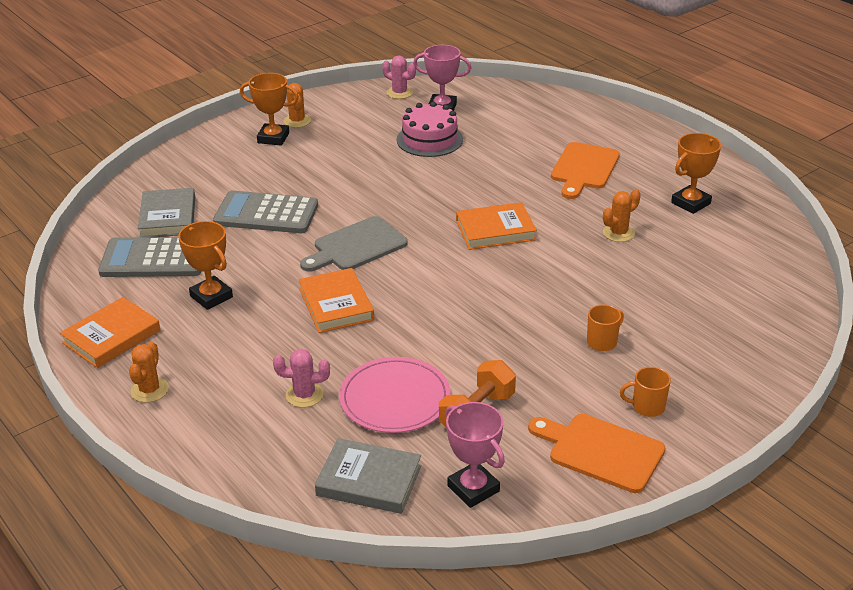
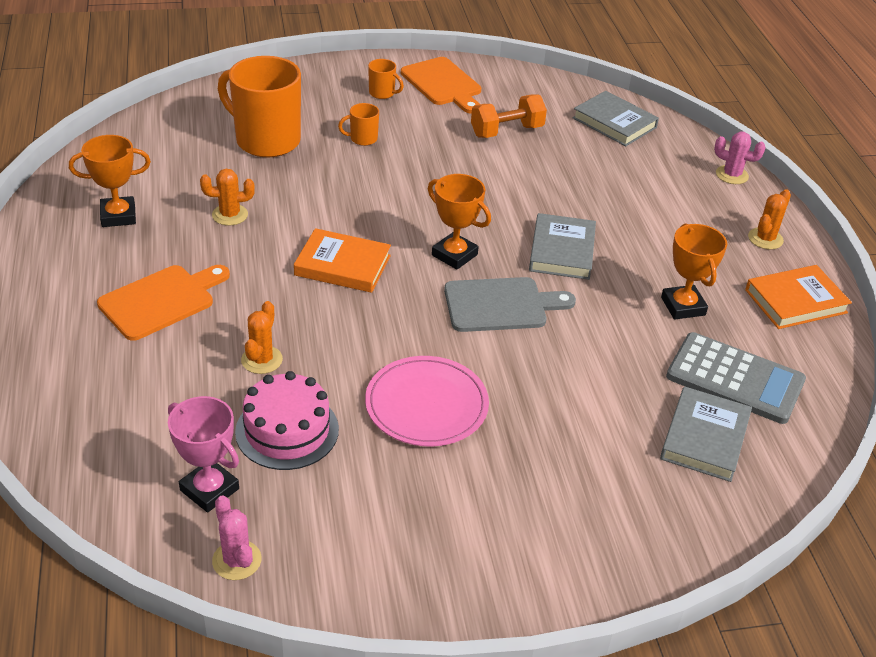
camera: 155 degrees left, 5 degrees up
grey calculator [213,191,318,233] -> none
orange trophy [240,73,299,146] -> orange trophy moved to [428,174,491,270]
pink cactus [273,349,330,408] -> pink cactus moved to [714,132,766,184]
orange cactus [284,83,311,128] -> orange cactus moved to [241,301,283,374]
orange book [298,268,374,333] -> grey book [529,213,596,280]
pink plate [339,357,451,433] -> pink plate moved to [365,356,489,446]
pink trophy [446,402,505,508] -> none
none -> orange mug [218,56,301,158]

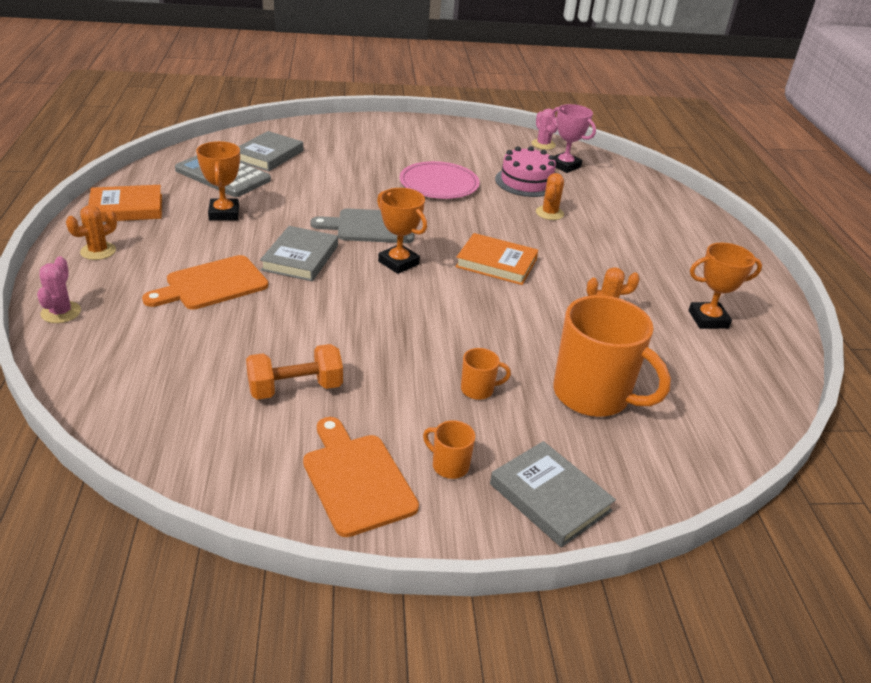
camera: 175 degrees left, 5 degrees down
orange cutting board [97,265,230,341] -> orange cutting board moved to [142,255,268,310]
grey book [573,91,659,146] -> grey book moved to [490,441,616,548]
pink cactus [714,132,766,184] -> pink cactus turned 60 degrees clockwise [37,256,81,323]

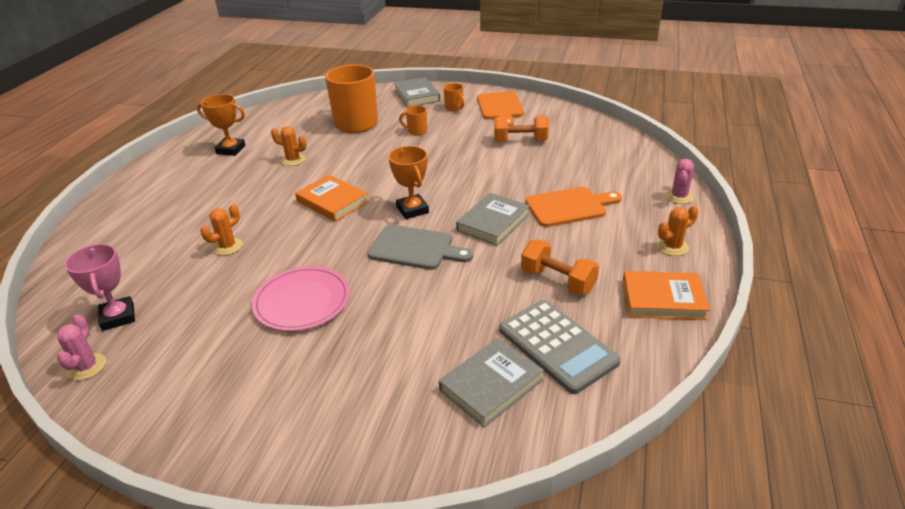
camera: 155 degrees left, 0 degrees up
orange trophy [196,141,240,220] -> orange dumbbell [521,240,599,295]
pink cake [495,146,556,197] -> none

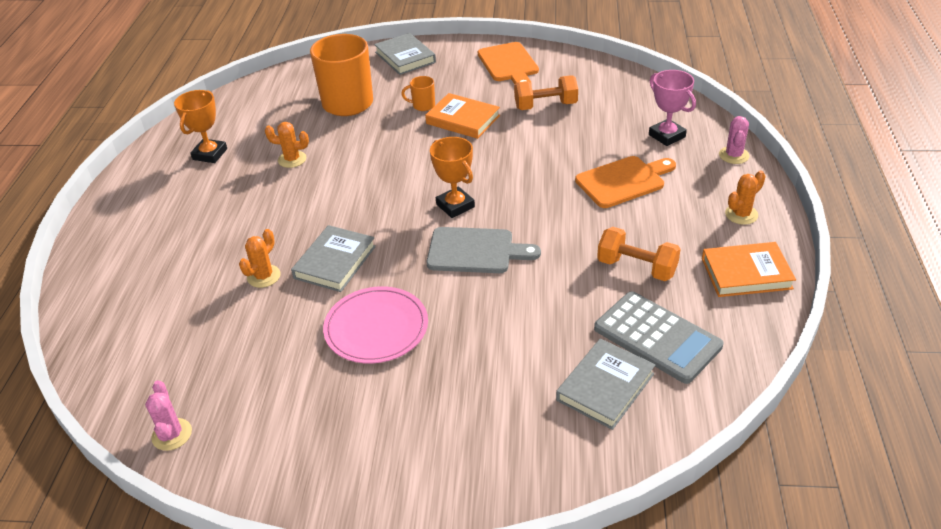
camera: 10 degrees left, 5 degrees up
pink trophy [65,244,135,331] -> pink trophy moved to [649,70,696,146]
orange trophy [197,94,246,156] -> orange trophy turned 75 degrees counterclockwise [174,90,227,163]
orange book [295,175,369,222] -> orange book moved to [425,93,500,139]
orange mug [443,83,465,111] -> none
grey book [456,193,530,246] -> grey book moved to [291,225,376,292]

